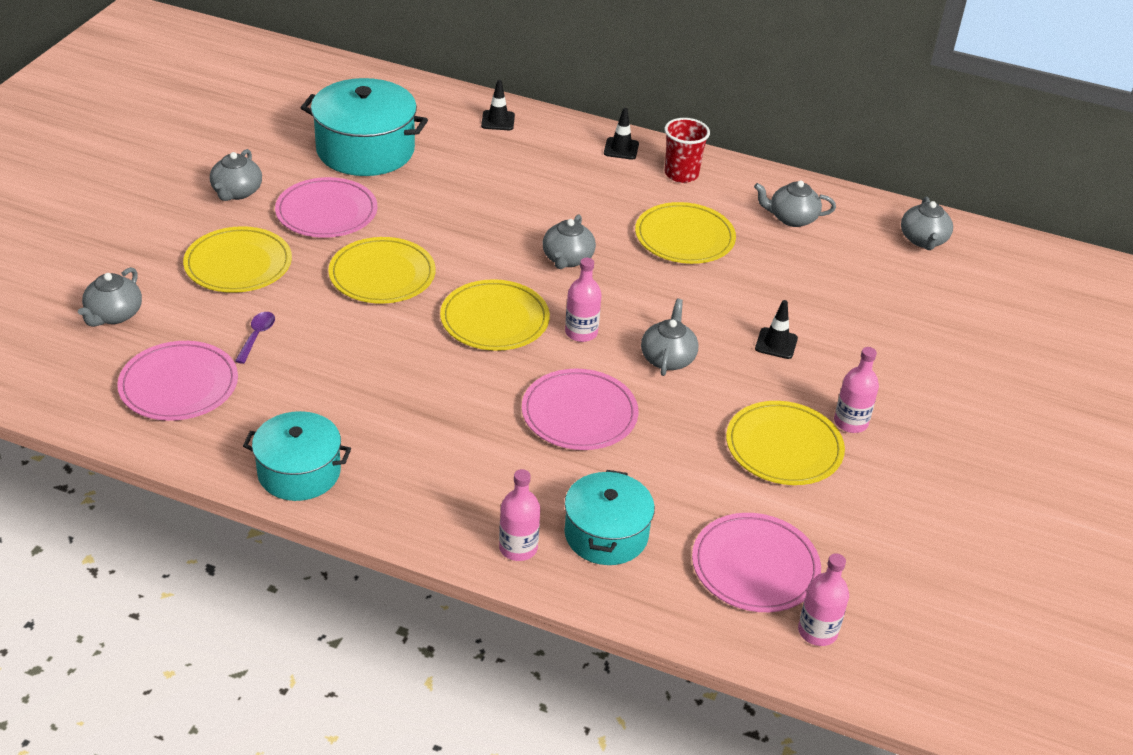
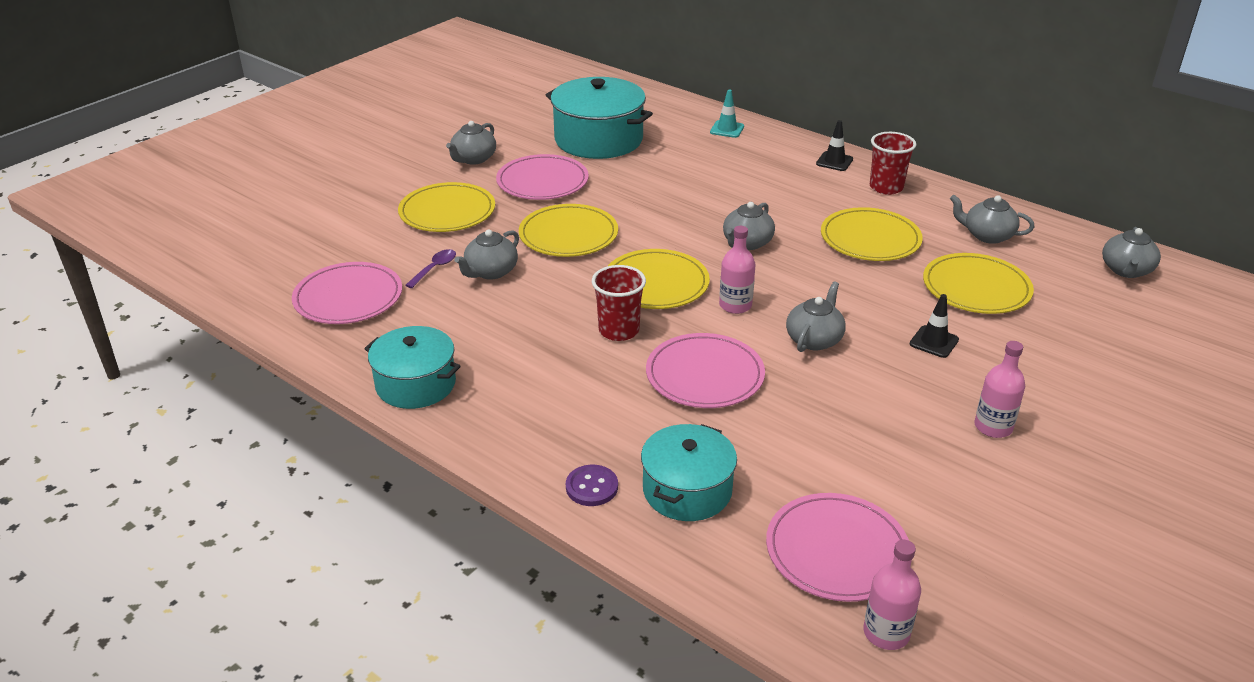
camera: 20 degrees right, 5 degrees down
grey teapot [78,267,142,327] -> grey teapot moved to [454,229,519,280]
black traffic cone [481,80,515,130] -> turquoise traffic cone [710,89,744,138]
pink bottle [499,469,540,561] -> purple button [566,465,618,506]
yellow plate [726,401,845,485] -> yellow plate moved to [923,253,1034,314]
none -> red cup [592,265,646,341]

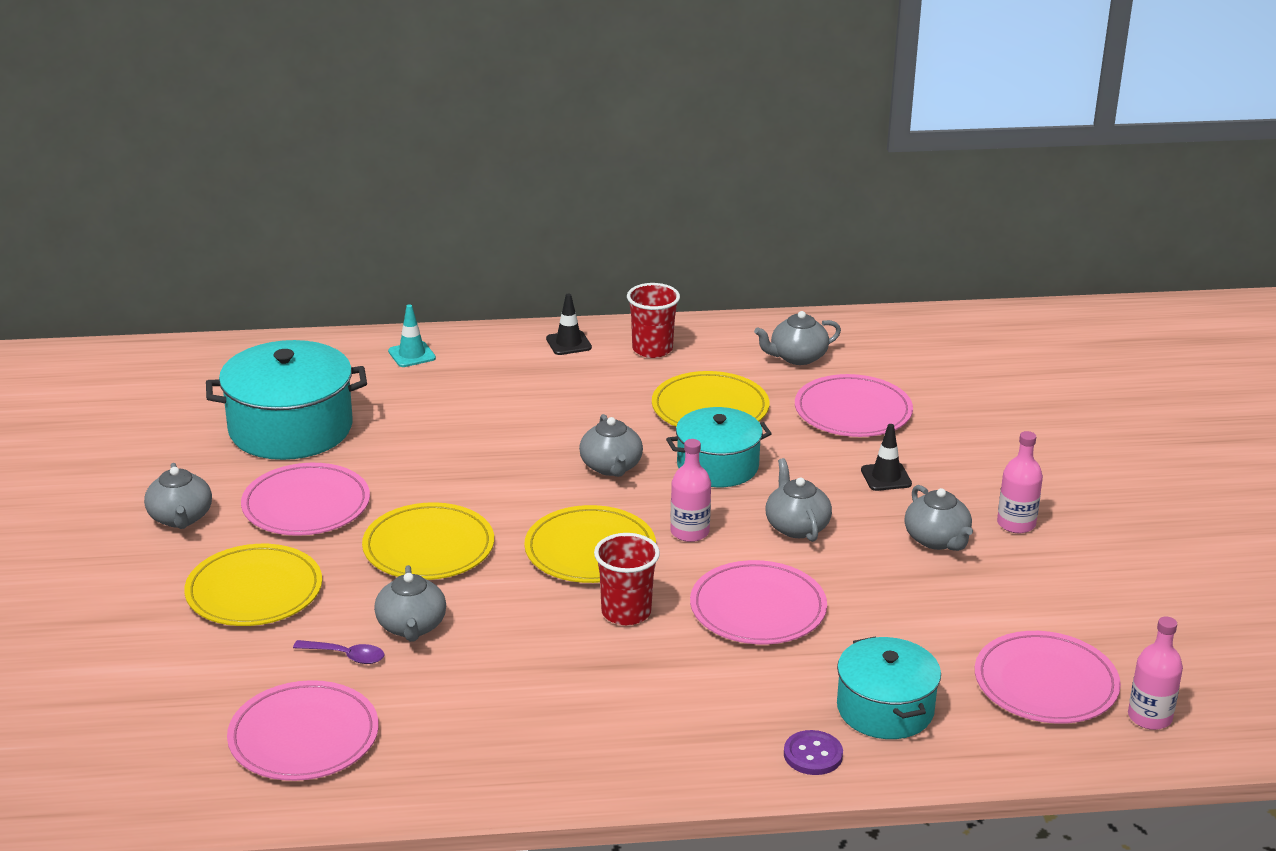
camera: 45 degrees left, 5 degrees down
turquoise pot [364,326,461,409] -> turquoise pot moved to [666,407,772,487]
purple spoon [405,249,456,288] -> purple spoon turned 120 degrees clockwise [293,640,385,664]
yellow plate [923,253,1034,314] -> pink plate [795,374,913,437]
grey teapot [1102,227,1161,278] -> grey teapot moved to [905,485,973,551]

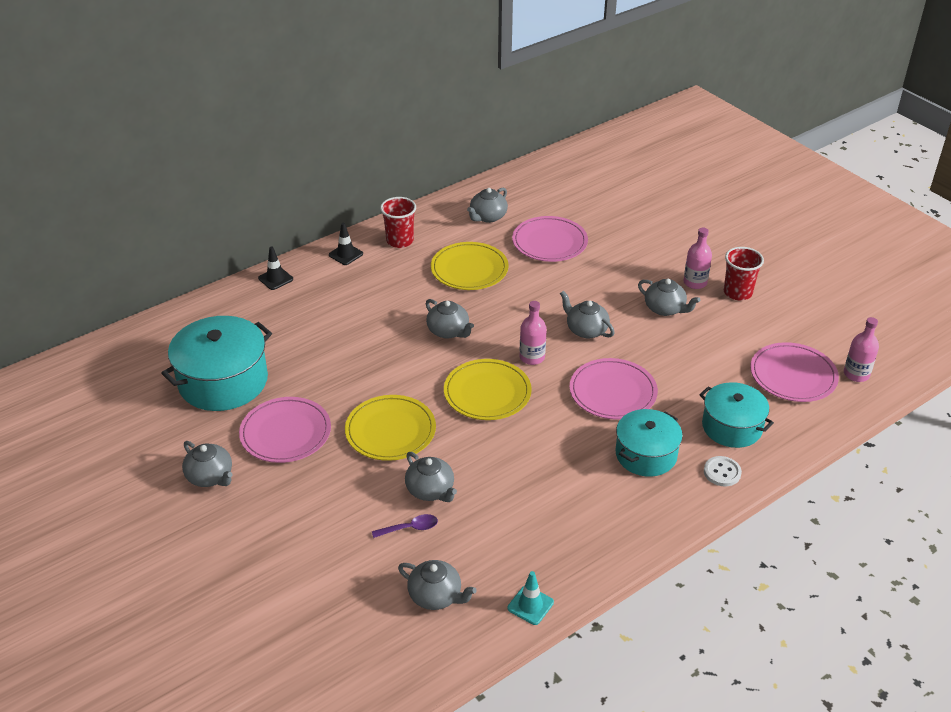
camera: 30 degrees left, 10 degrees up
yellow plate [184,544,322,626] -> none
pink plate [227,680,379,781] -> grey teapot [398,560,477,610]
turquoise traffic cone [388,304,436,367] -> turquoise traffic cone moved to [508,571,554,625]
red cup [594,533,660,625] -> red cup moved to [724,247,764,300]
turquoise pot [666,407,772,487] -> turquoise pot moved to [615,409,683,477]
purple button [784,730,843,775] -> white button [704,456,742,486]
black traffic cone [861,424,912,491] -> black traffic cone moved to [258,247,293,290]

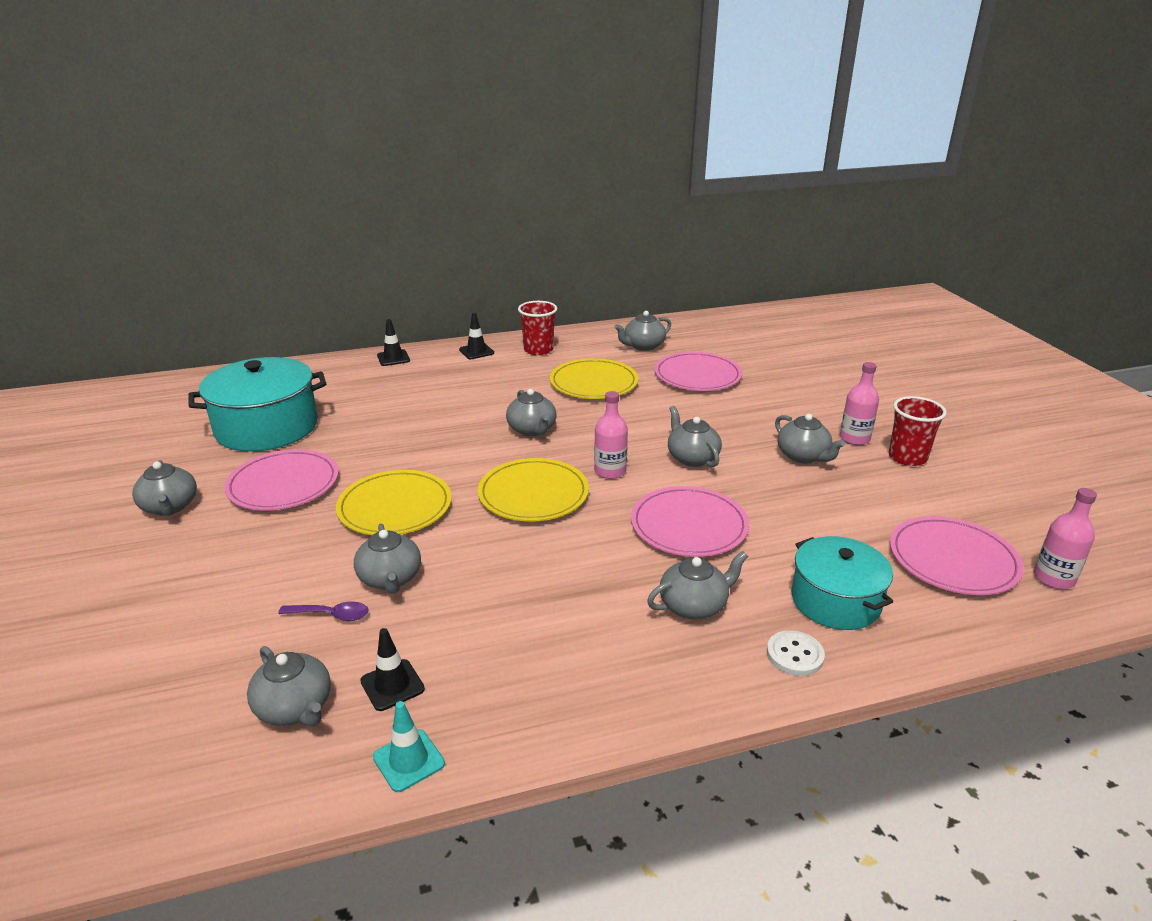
camera: 20 degrees right, 10 degrees down
turquoise pot [615,409,683,477] -> grey teapot [647,551,748,620]
none -> black traffic cone [360,628,425,711]

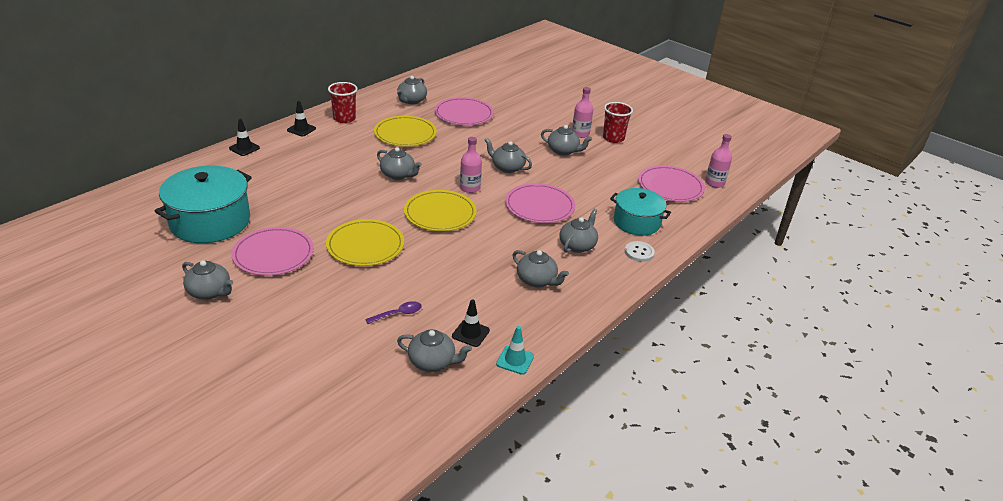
camera: 35 degrees left, 5 degrees up
grey teapot [354,524,421,594] -> grey teapot moved to [513,250,569,287]

